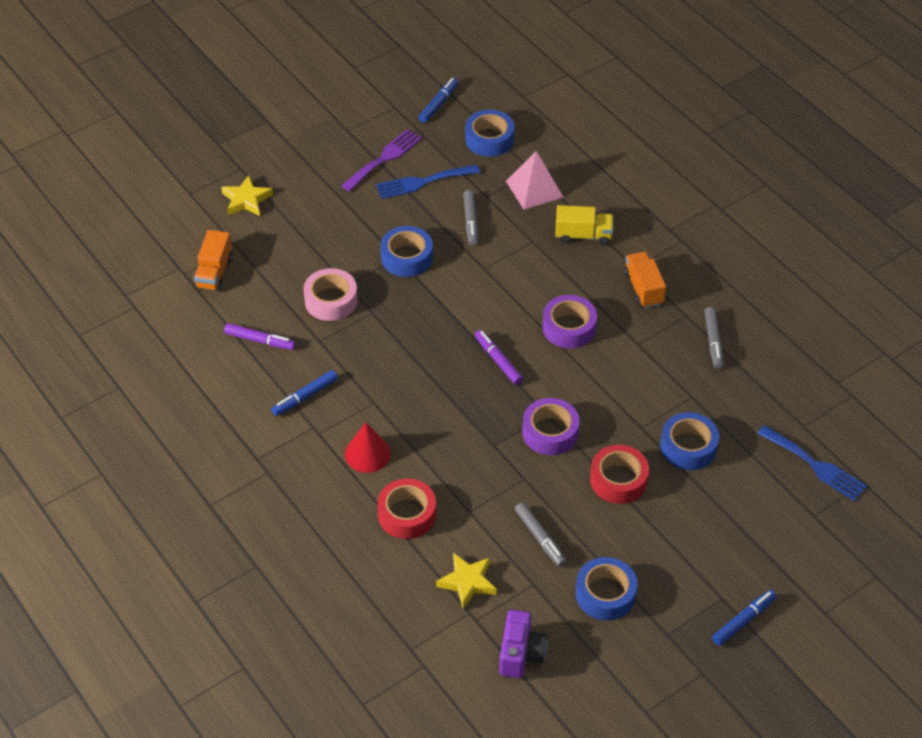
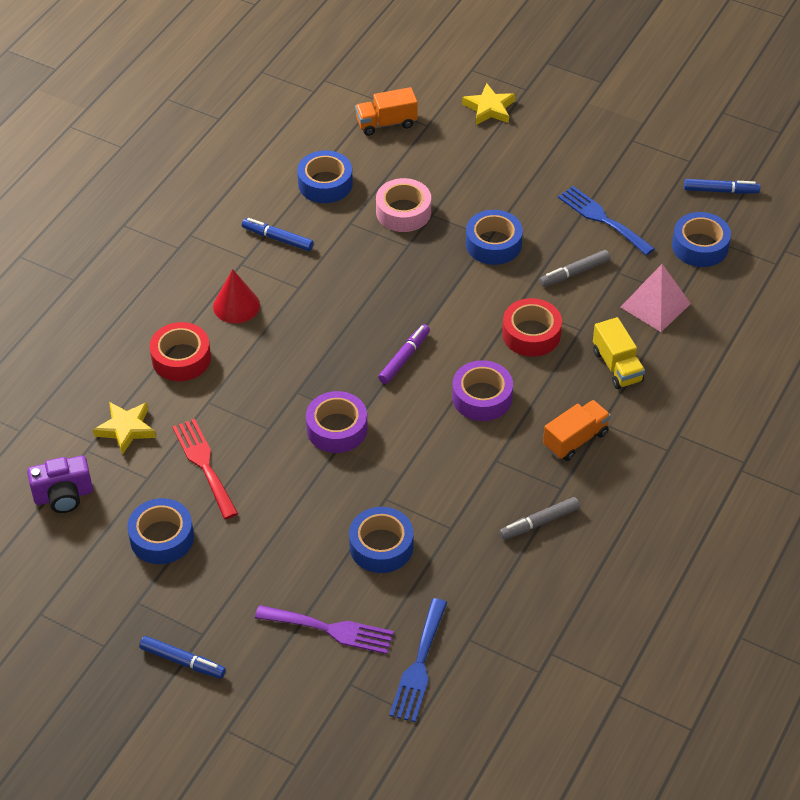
camera: 65 degrees right, 0 degrees up
purple marker [224,323,296,350] -> blue tape [297,150,353,203]
purple fork [341,129,422,192] -> purple fork moved to [255,605,394,654]
grey marker [515,502,566,567] -> red fork [172,419,238,519]
red tape [590,445,649,504] -> red tape moved to [502,298,562,357]

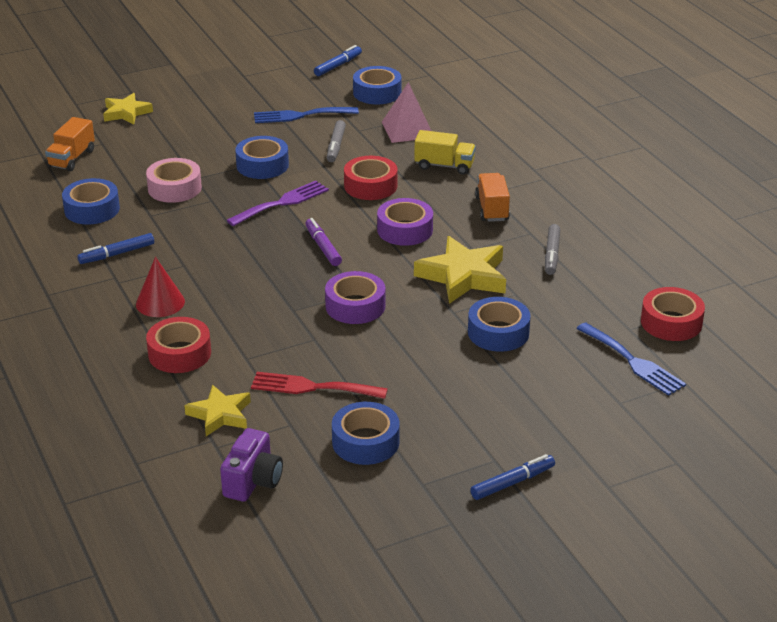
camera: 55 degrees left, 15 degrees down
purple fork [255,605,394,654] -> purple fork moved to [227,181,329,226]
none -> yellow star [414,236,506,304]
none -> red tape [641,287,705,341]

